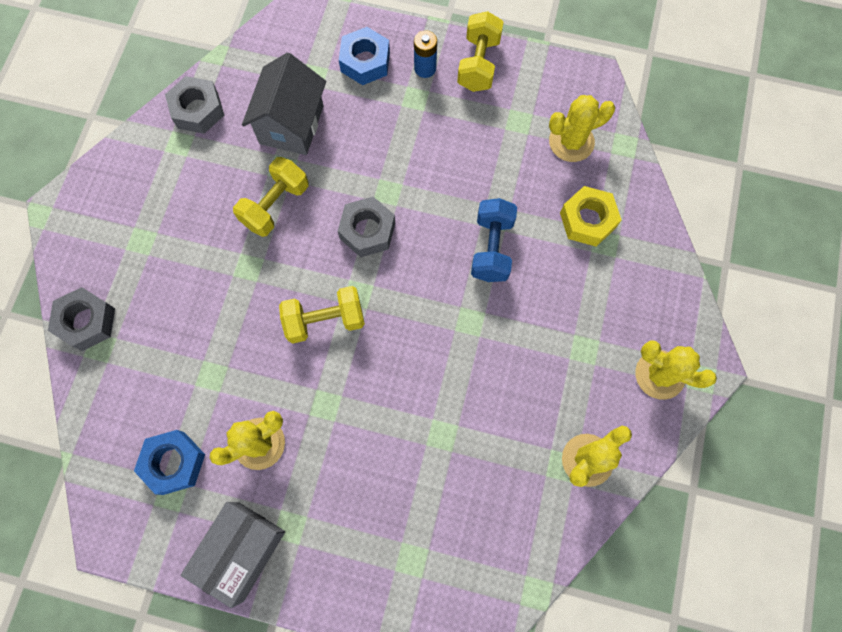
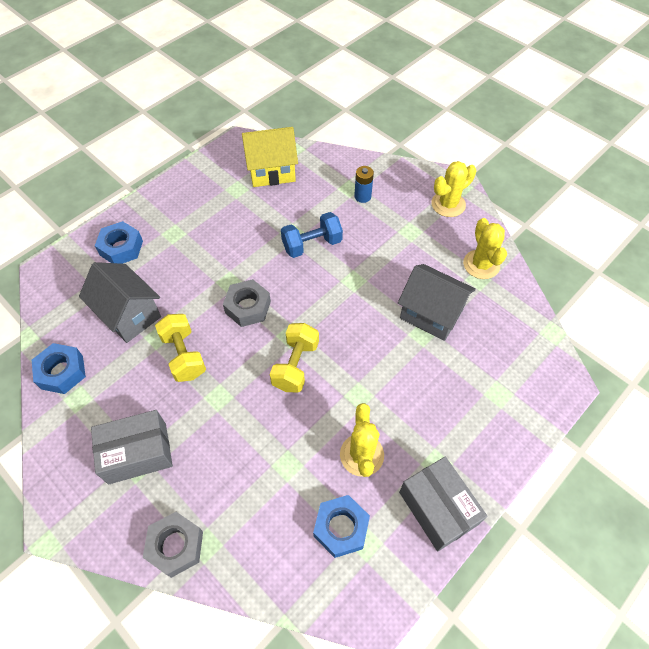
camera: 60 degrees left, 15 degrees down
grey nut [165,76,224,134] -> blue nut [32,343,86,394]
blue battery [414,30,437,78] -> blue battery moved to [354,166,374,203]
yellow dumbbell [457,11,503,92] -> none
blue dumbbell [471,198,517,282] -> blue dumbbell turned 60 degrees counterclockwise [281,212,343,258]
yellow cactus [549,95,615,162] -> yellow house [242,127,298,187]
yellow nut [560,186,621,247] -> none
none -> grey box [91,410,173,484]
none -> grey house [398,264,476,341]

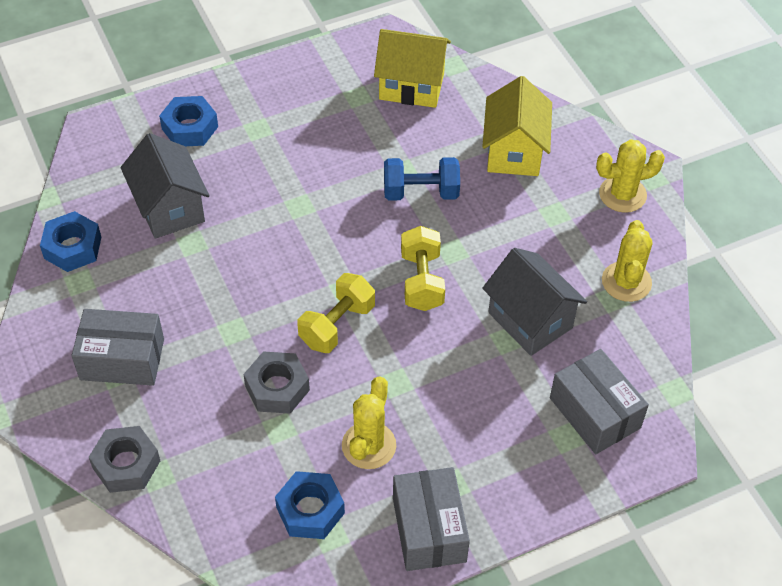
camera: 20 degrees right, 5 degrees down
yellow dumbbell [155,314,206,382] -> yellow dumbbell moved to [401,226,445,311]
grey nut [223,279,271,327] -> grey nut moved to [244,351,310,414]
blue battery [354,166,374,203] -> yellow house [482,76,552,176]
none -> grey box [550,349,649,454]

